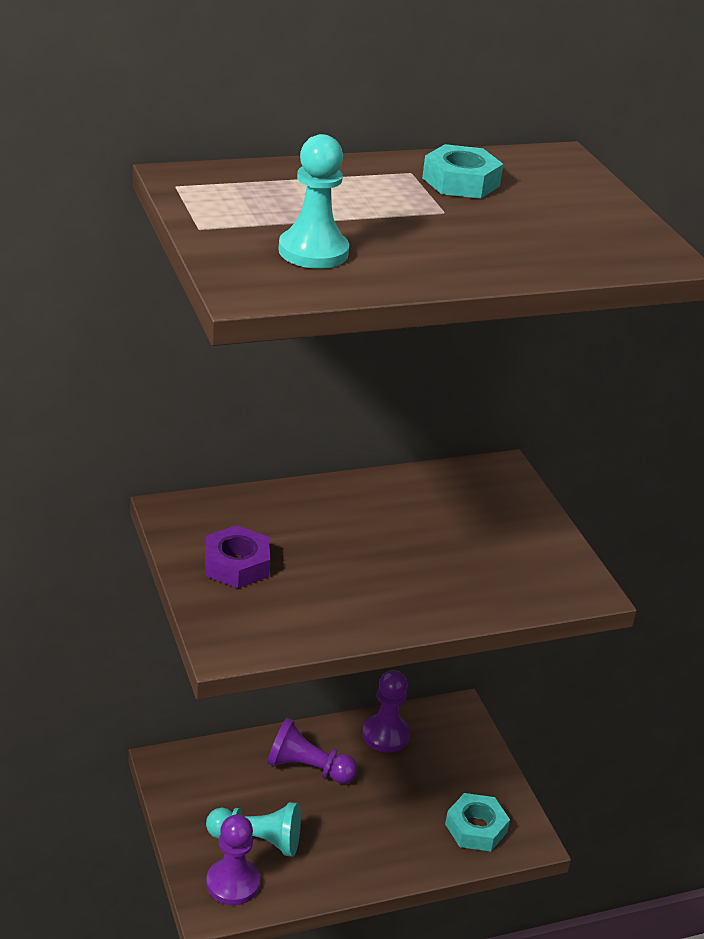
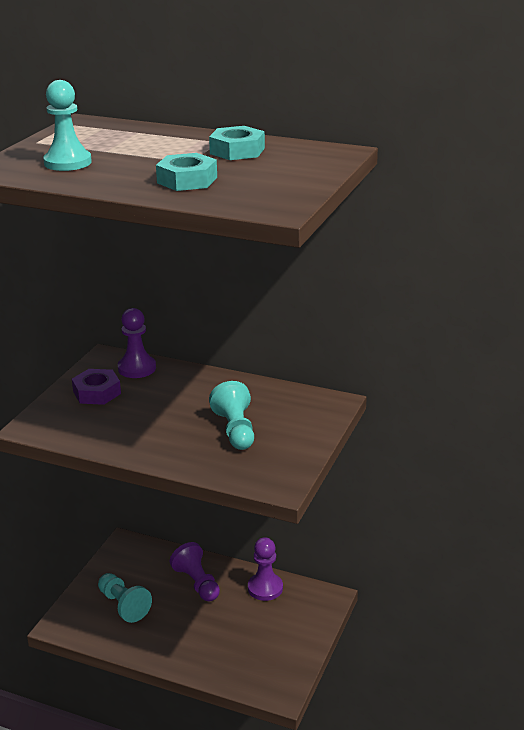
camera: 45 degrees right, 5 degrees down
purple pawn [206,814,260,905] -> purple pawn moved to [118,308,156,378]
turquoise nut [445,793,510,852] -> turquoise nut moved to [156,153,217,191]
none -> turquoise pawn [209,381,254,450]

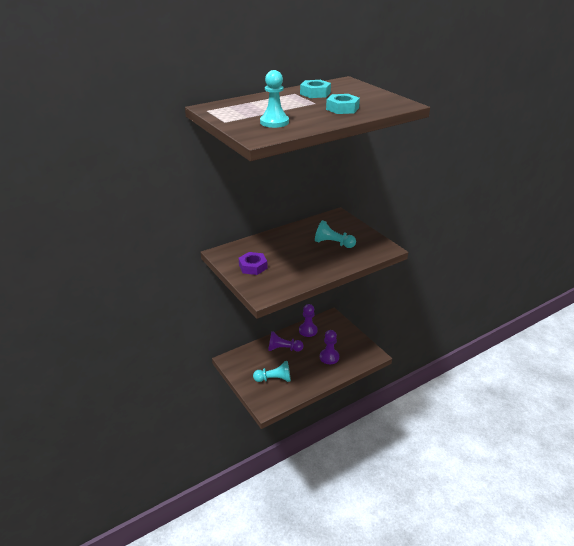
camera: 55 degrees left, 5 degrees up
purple pawn [118,308,156,378] -> purple pawn moved to [320,330,339,364]

